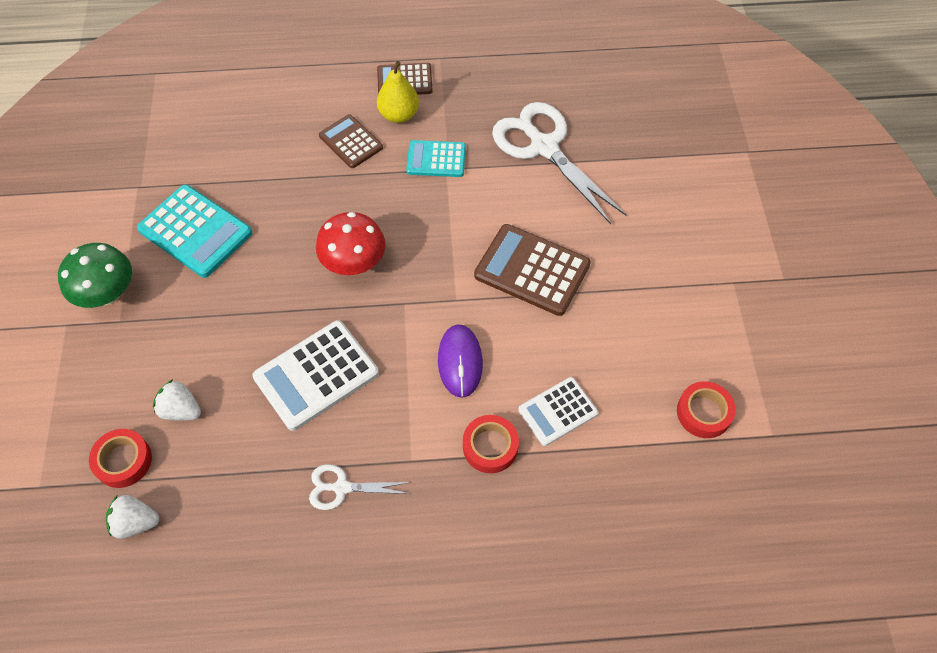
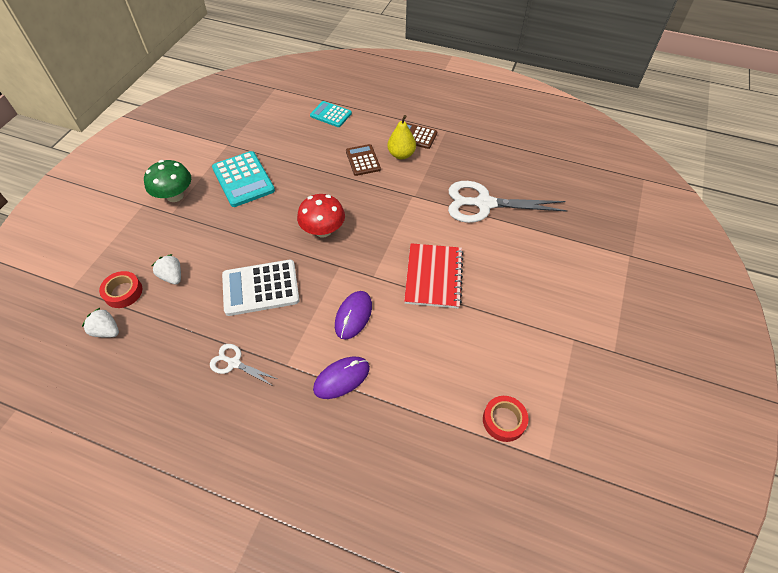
camera: 25 degrees right, 5 degrees down
turquoise calculator [406,140,466,177] -> turquoise calculator moved to [310,101,352,127]
red tape [463,415,519,473] -> purple mouse [313,357,370,399]
brown calculator [474,224,591,316] -> red notebook [404,243,464,308]
white scissors [492,102,626,224] -> white scissors turned 75 degrees counterclockwise [448,181,567,223]
white calculator [518,377,598,446] -> none

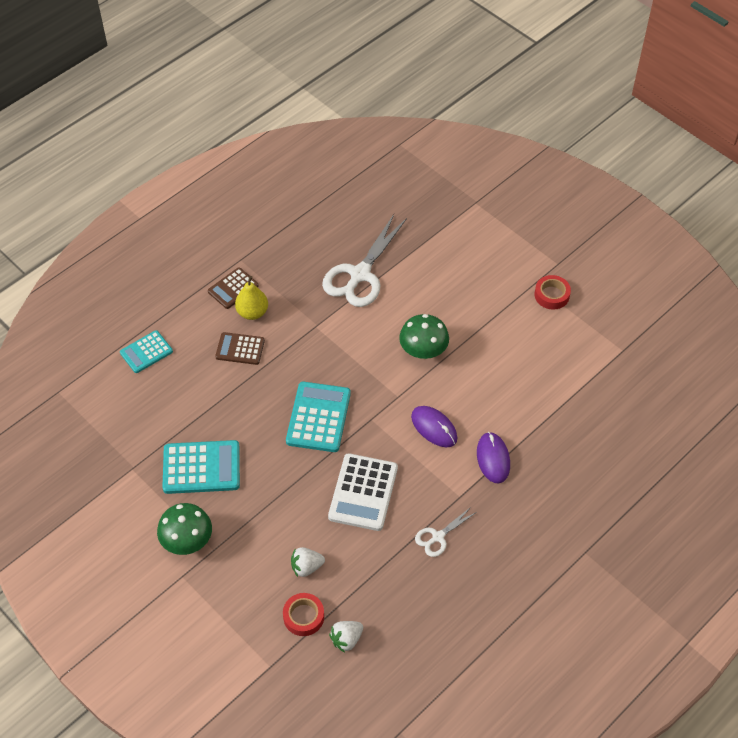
camera: 65 degrees left, 0 degrees up
red mushroom [297,194,345,237] -> turquoise calculator [286,382,351,452]
red notebook [404,243,464,308] -> green mushroom [399,314,449,359]
red tape [483,396,528,442] -> red tape moved to [535,275,571,310]

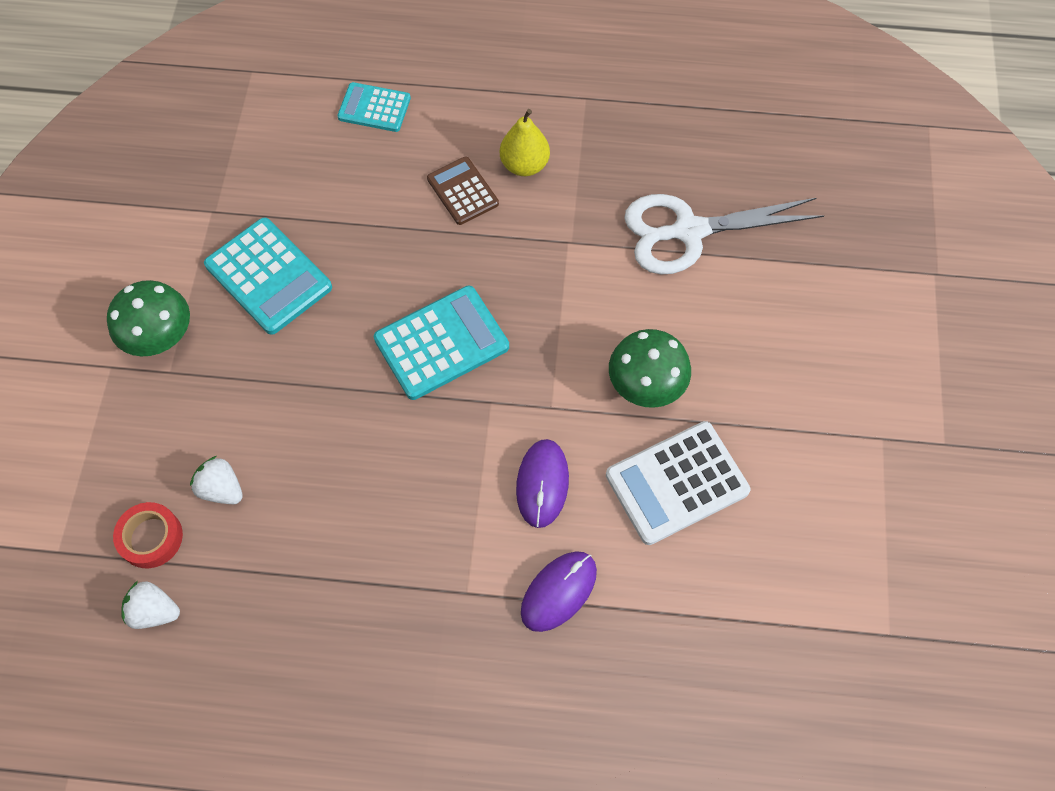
camera: 50 degrees right, 10 degrees up
brown calculator [208,268,259,309] -> none
white calculator [328,453,398,531] -> white calculator moved to [606,421,750,545]
white scissors [415,506,477,557] -> none
red tape [535,275,571,310] -> none

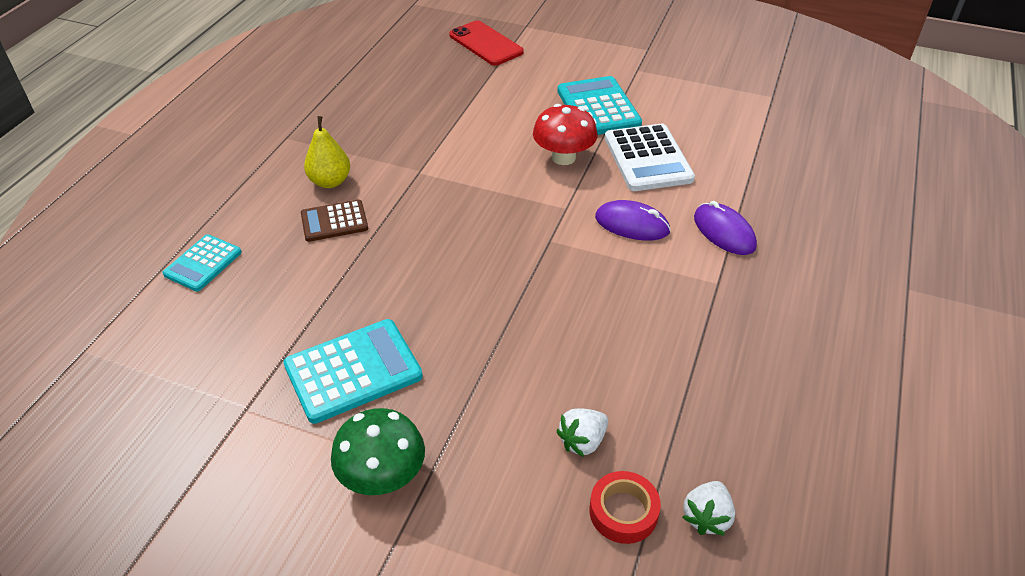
camera: 75 degrees left, 20 degrees down
turquoise calculator [374,286,509,400] -> turquoise calculator moved to [557,76,642,135]
green mushroom [609,329,691,408] -> red mushroom [533,104,598,165]
white scissors [624,194,824,274] -> none
none -> red phone [449,21,524,66]

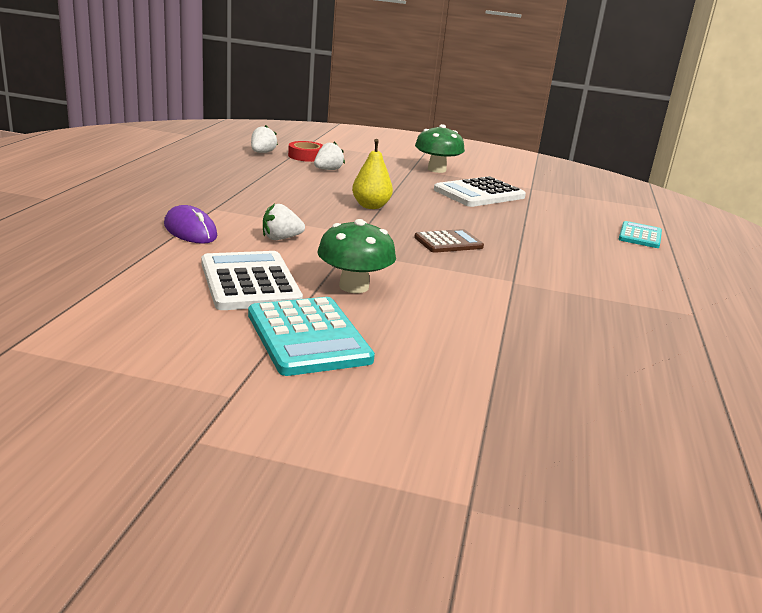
camera: 170 degrees right, 20 degrees down
turquoise calculator [283,319,423,424] -> white calculator [434,176,526,207]
brown calculator [301,200,368,242] -> brown calculator moved to [414,229,484,253]
yellow pear [304,116,350,188] -> yellow pear moved to [352,139,393,209]
red phone [449,21,524,66] -> none
red mushroom [533,104,598,165] -> green mushroom [317,219,396,293]
purple mouse [595,200,671,241] -> white strawberry [263,204,305,240]

